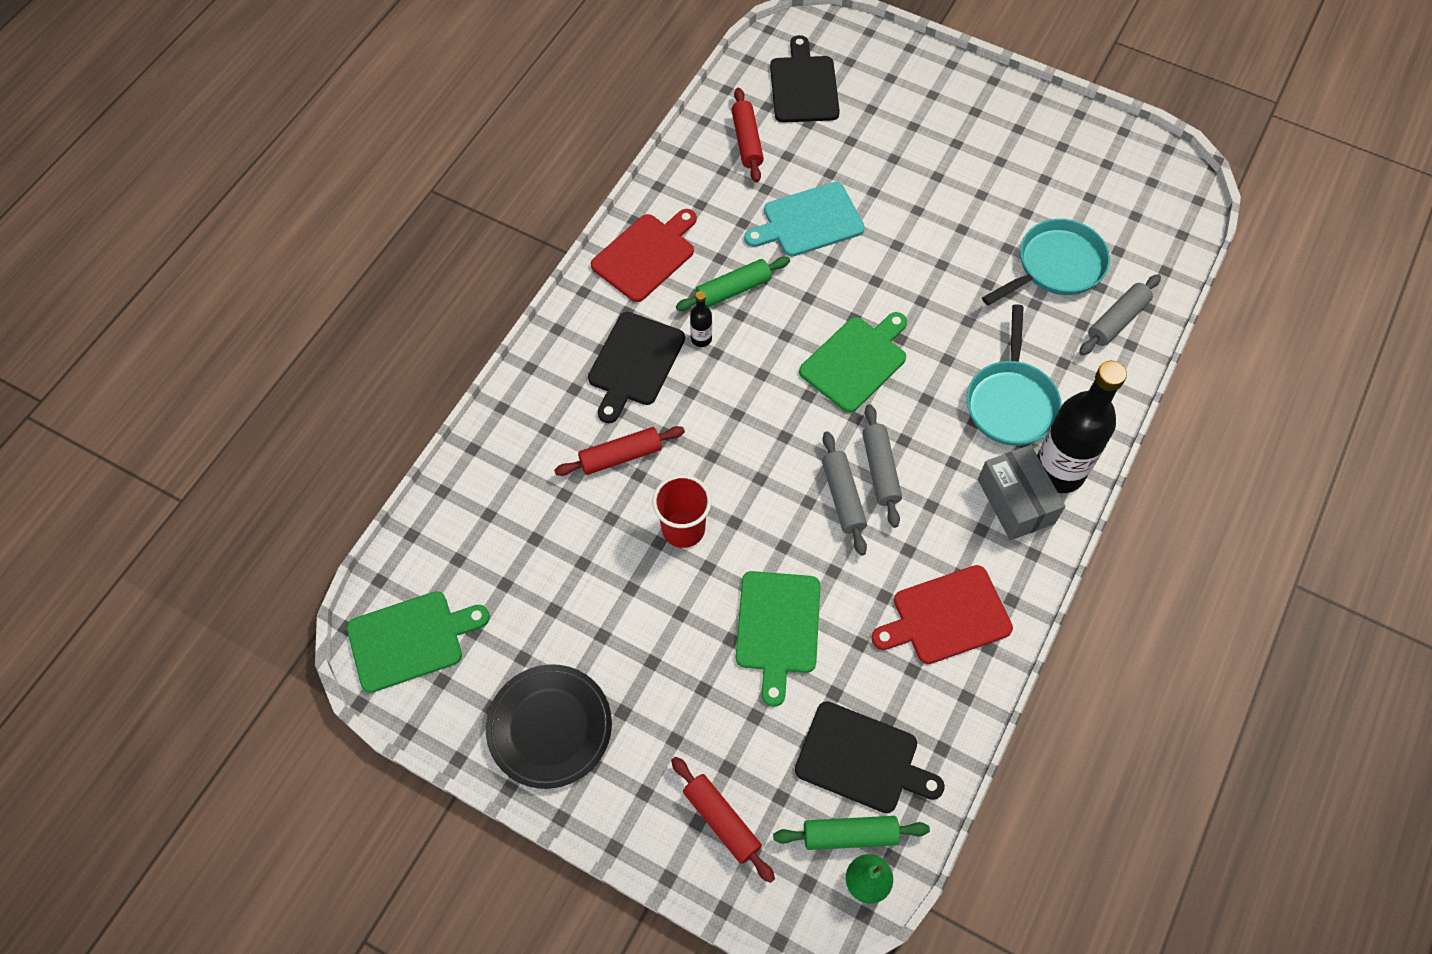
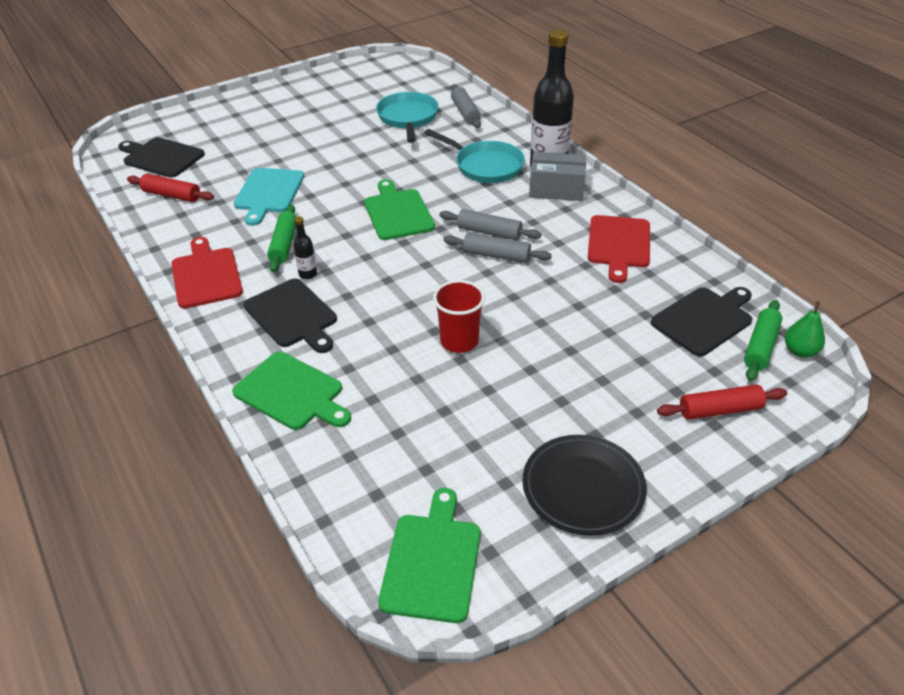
camera: 60 degrees left, 20 degrees down
red rolling pin [554,426,685,476] -> none
green cutting board [736,571,821,707] -> green cutting board moved to [232,352,351,430]

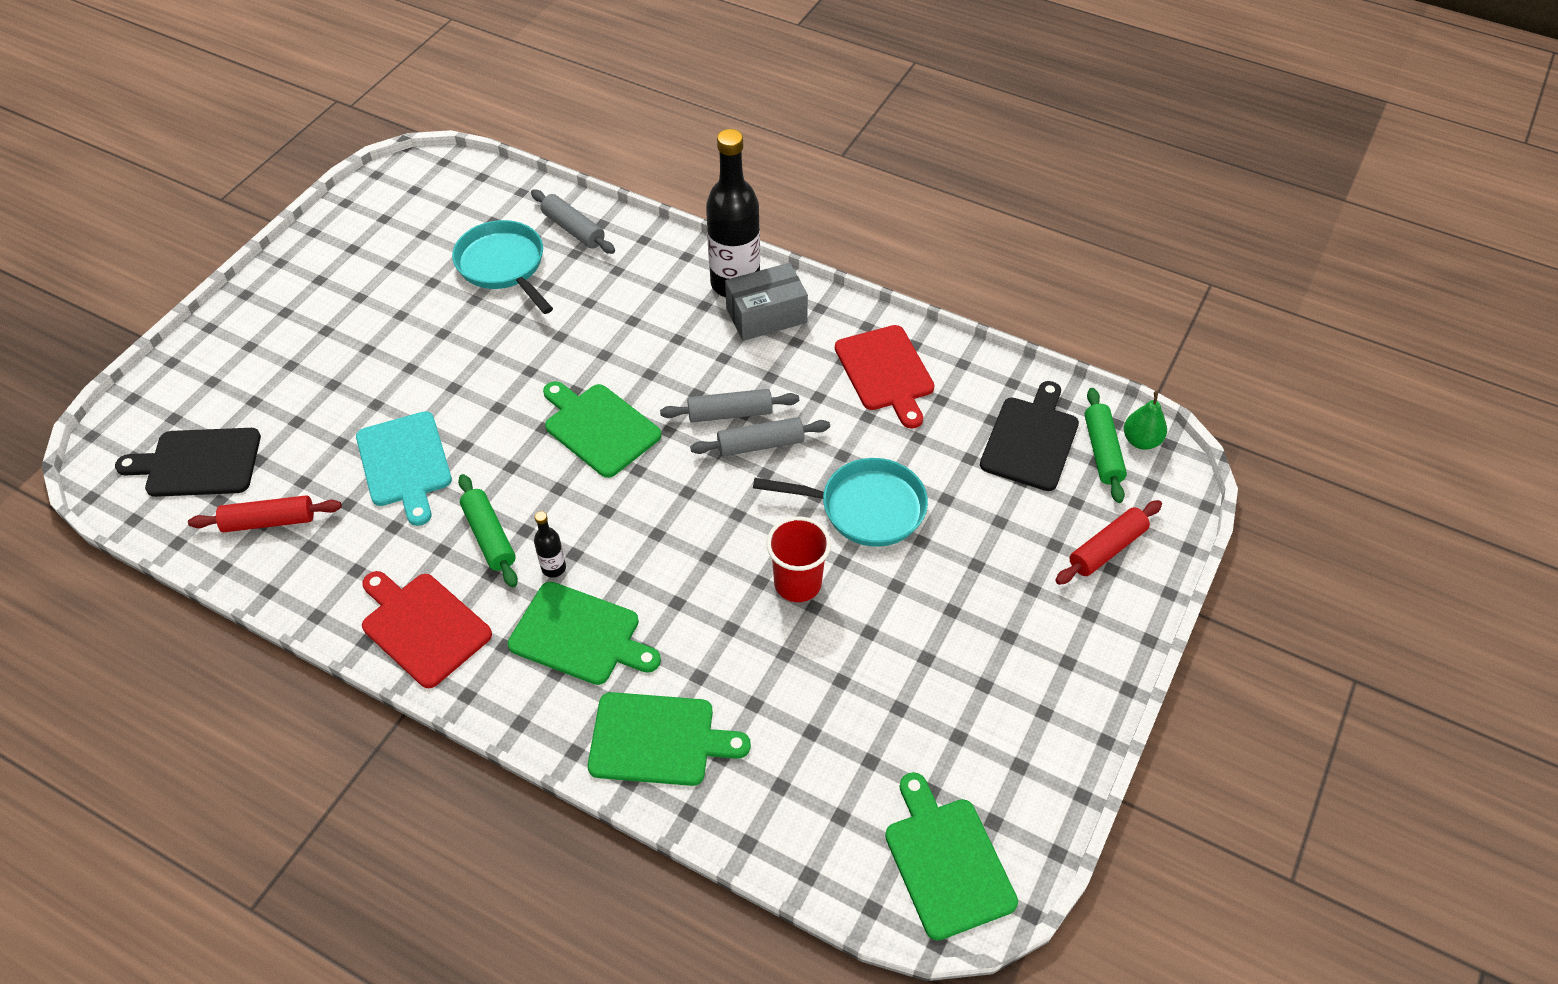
camera: 30 degrees left, 10 degrees up
black cutting board [244,278,337,353] -> green cutting board [508,582,661,685]
turquoise pan [425,129,525,183] -> turquoise pan moved to [753,458,928,547]
black plate [523,435,647,536] -> none

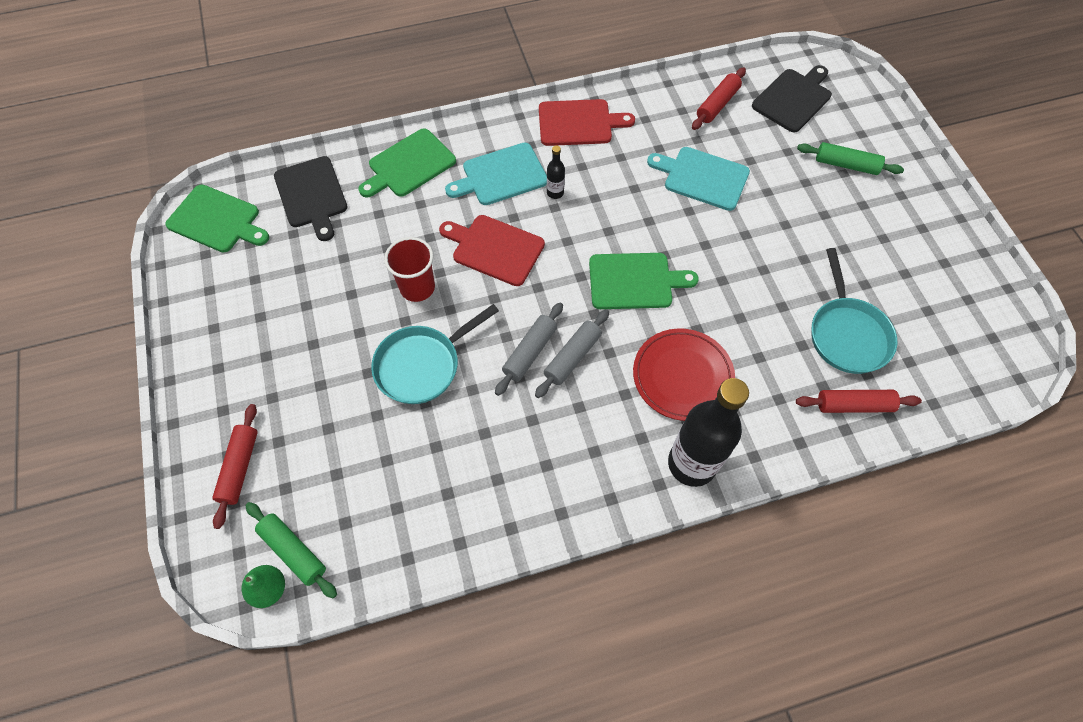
camera: 135 degrees right, 10 degrees up
turquoise pan [452,220,553,314] -> turquoise pan turned 75 degrees clockwise [812,248,897,374]
green rolling pin [458,474,518,587] -> green rolling pin moved to [797,142,904,175]
green cutting board [508,582,661,685] -> turquoise cutting board [445,143,547,205]
grey rolling pin [531,190,615,254] -> red rolling pin [796,390,922,413]
grey box [725,263,808,341] -> none
red cutting board [835,325,935,429] -> red cutting board moved to [439,215,545,286]
black cutting board [980,381,1079,491] -> black cutting board moved to [274,156,348,241]
none -> red plate [633,328,735,421]

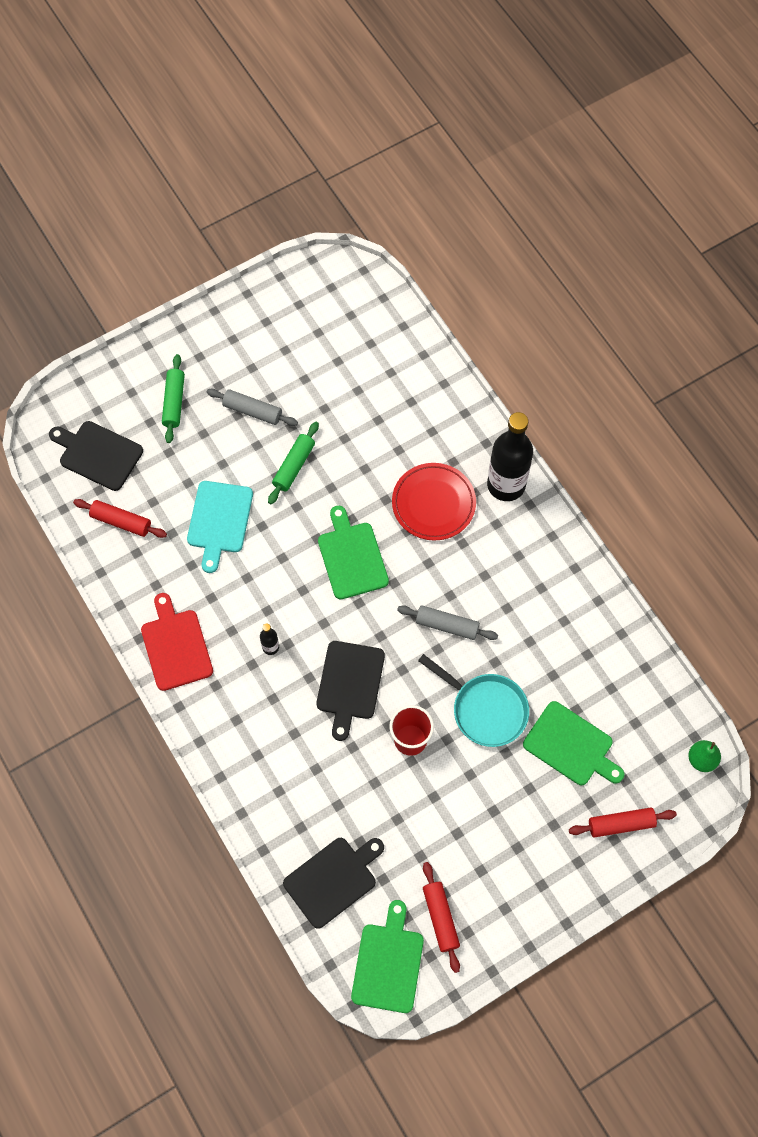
camera: 105 degrees left, 5 degrees up
green rolling pin [245,502,337,598] -> green rolling pin moved to [268,422,319,504]
green cutting board [359,128,456,198] -> green cutting board moved to [523,701,625,785]
red cutting board [439,215,545,286] -> black cutting board [317,641,385,741]
turquoise cutting board [445,143,547,205] -> none
grey rolling pin [535,309,609,398] -> grey rolling pin moved to [207,389,298,426]
red rolling pin [796,390,922,413] -> red rolling pin moved to [423,862,460,973]
turquoise pan [812,248,897,374] -> none

